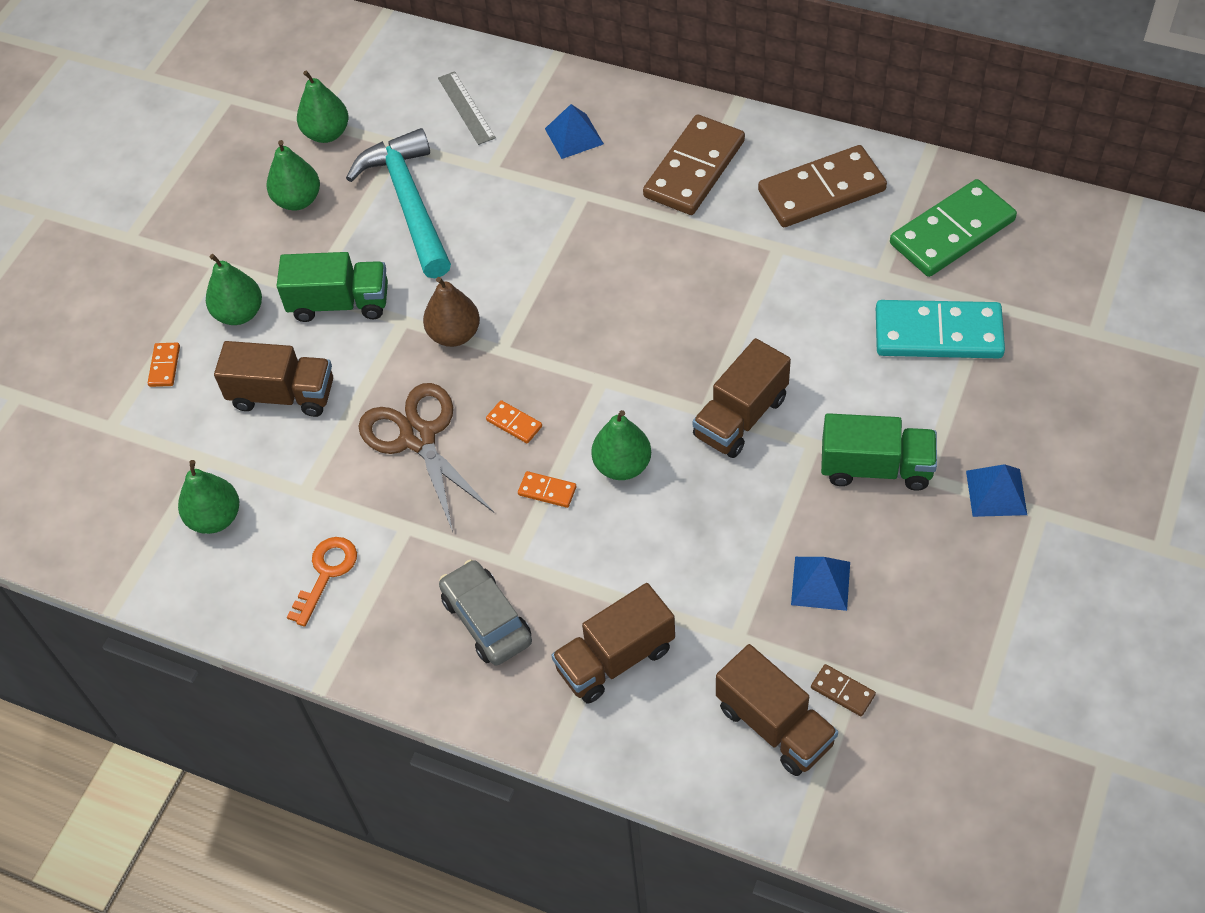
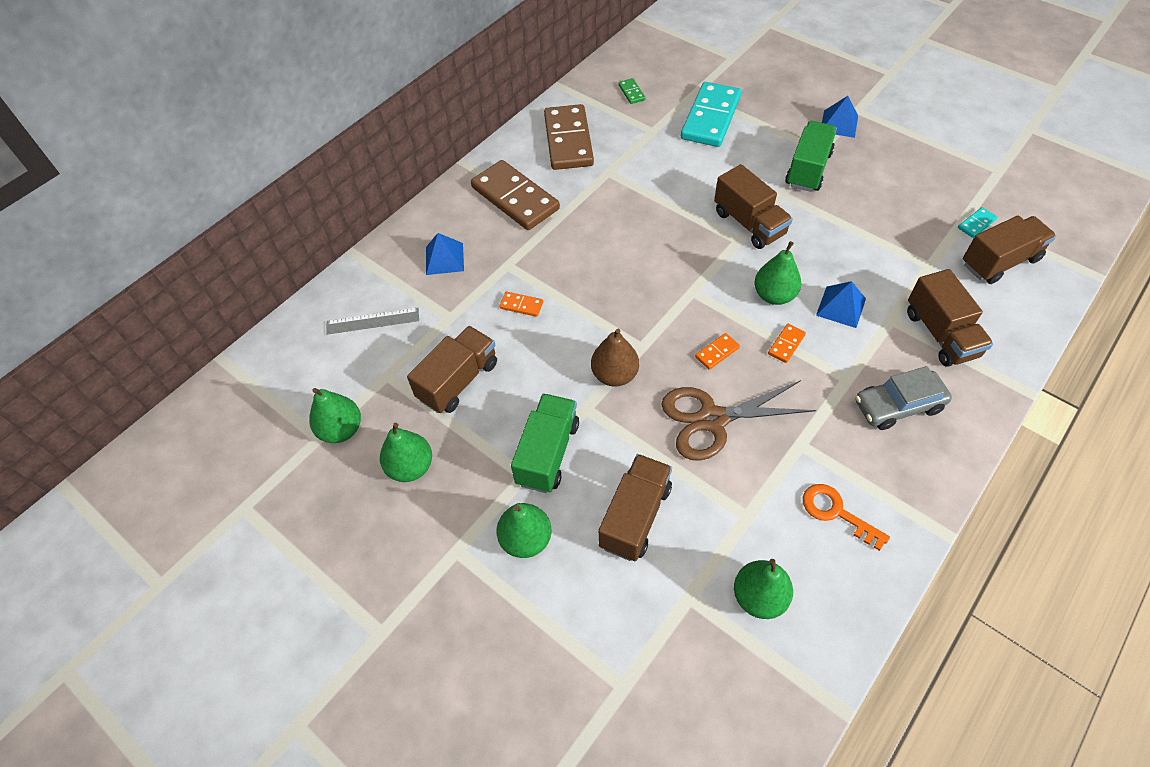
camera: 75 degrees left, 0 degrees up
orange domino [148,343,180,387] -> orange domino moved to [499,292,543,317]
turquoise hammer [346,128,451,278] -> brown truck [407,326,497,413]
blue pyramid [791,557,850,611] -> blue pyramid moved to [816,281,866,328]
brown domino [811,664,876,716] -> turquoise domino [958,207,997,238]
green domino [890,179,1017,277] -> green domino [618,78,645,104], size x0.41

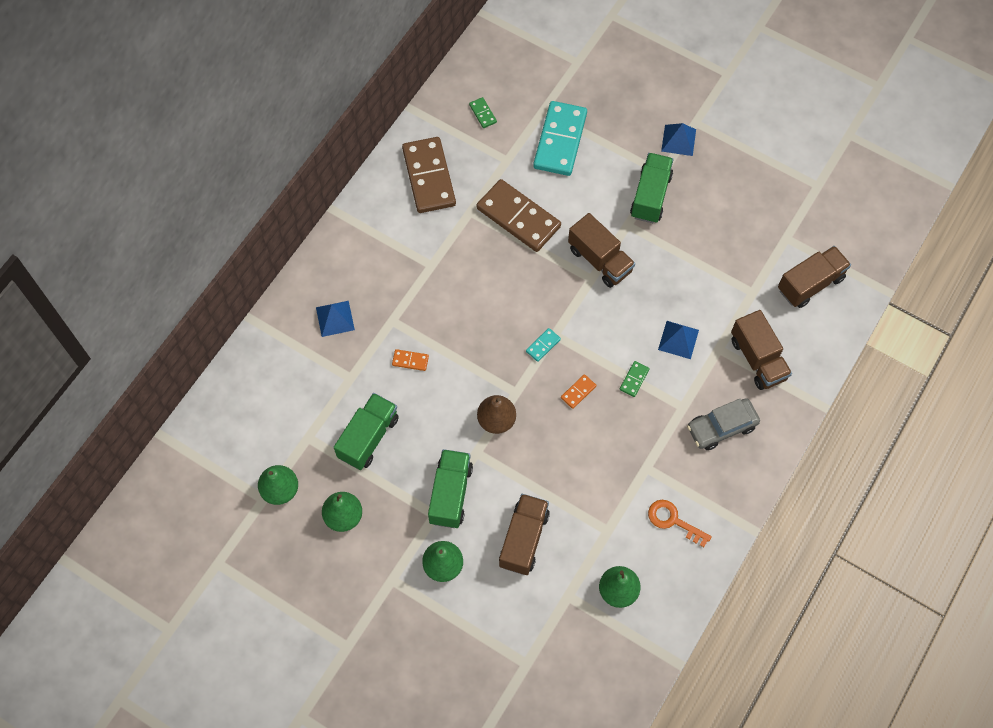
camera: 10 degrees left, 10 degrees up
grey ruler [326,308,419,335] -> none
brown truck [407,326,497,413] -> green truck [334,393,399,470]
brown domino [471,160,560,230] -> brown domino moved to [477,179,561,252]
brown scissors [661,380,816,461] -> none
green pear [754,241,801,305] -> none
orange domino [768,324,806,363] -> green domino [620,361,650,397]
turquoise domino [958,207,997,238] -> turquoise domino moved to [526,328,561,362]

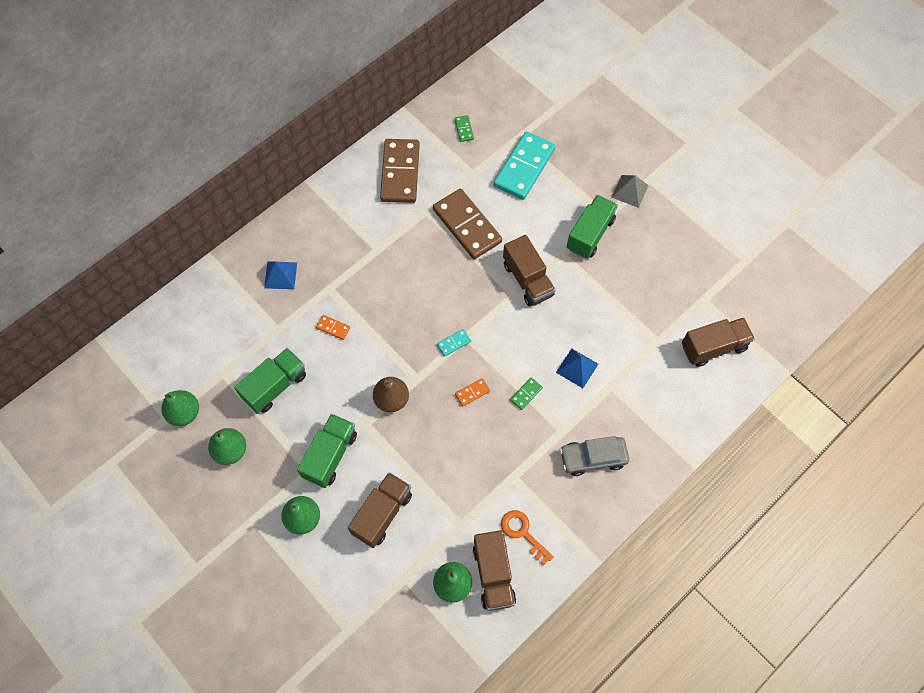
camera: 15 degrees right, 0 degrees up
blue pyramid [661,123,696,156] -> grey pyramid [612,175,649,208]
brown truck [731,310,792,390] -> brown truck moved to [473,530,516,611]

